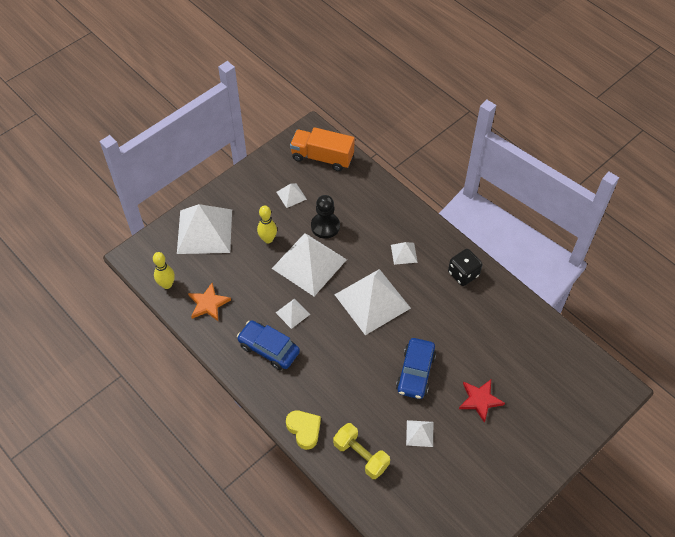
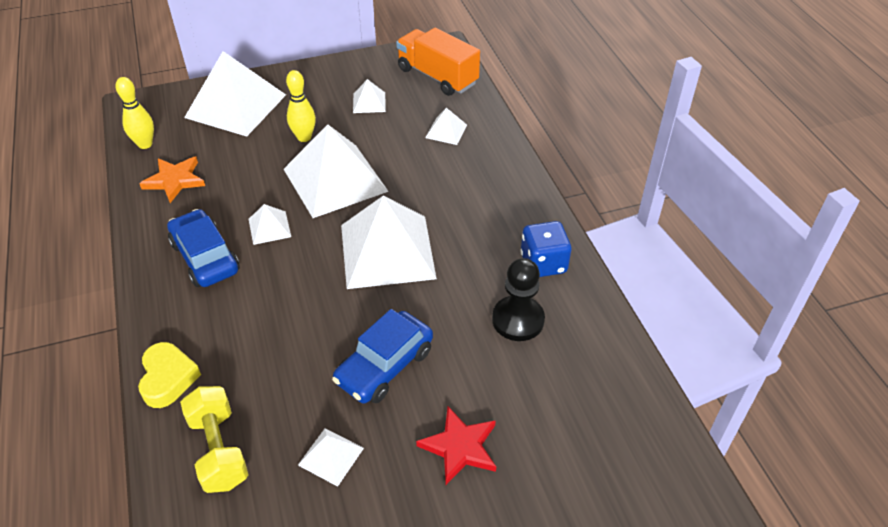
camera: 25 degrees right, 10 degrees down
black pawn [311,195,340,239] -> black pawn moved to [492,258,545,341]
white pyramid [391,242,418,265] -> white pyramid moved to [425,108,467,145]
black dice [448,249,482,286] -> blue dice [520,221,571,277]

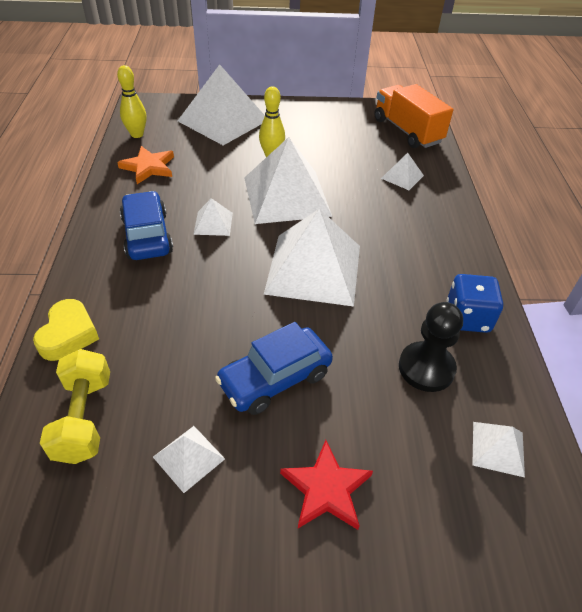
camera: 15 degrees right, 0 degrees up
white pyramid [353,79,386,113] -> white pyramid moved to [472,422,525,477]

